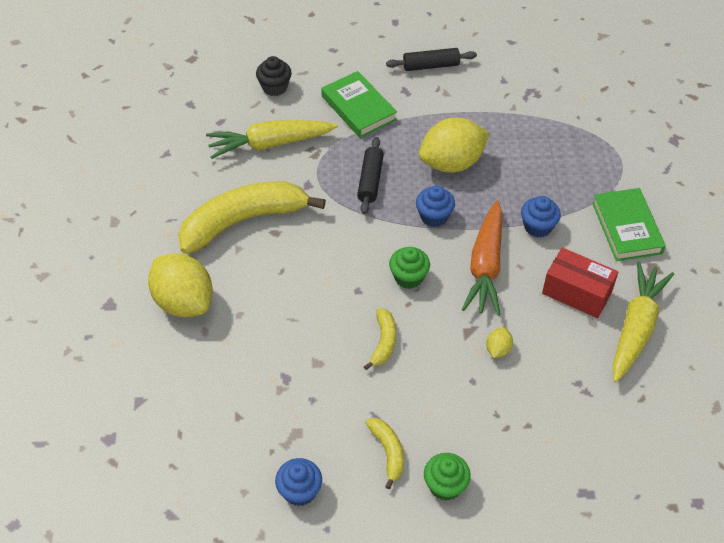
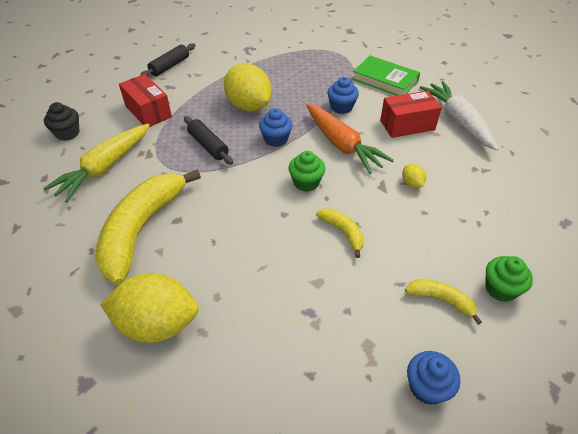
camera: 45 degrees left, 5 degrees down
green book [321,71,397,138] -> red box [119,74,172,127]
yellow lemon [419,118,489,173] -> yellow lemon turned 60 degrees counterclockwise [224,63,272,111]
yellow carrot [613,262,674,382] -> white carrot [420,81,499,151]

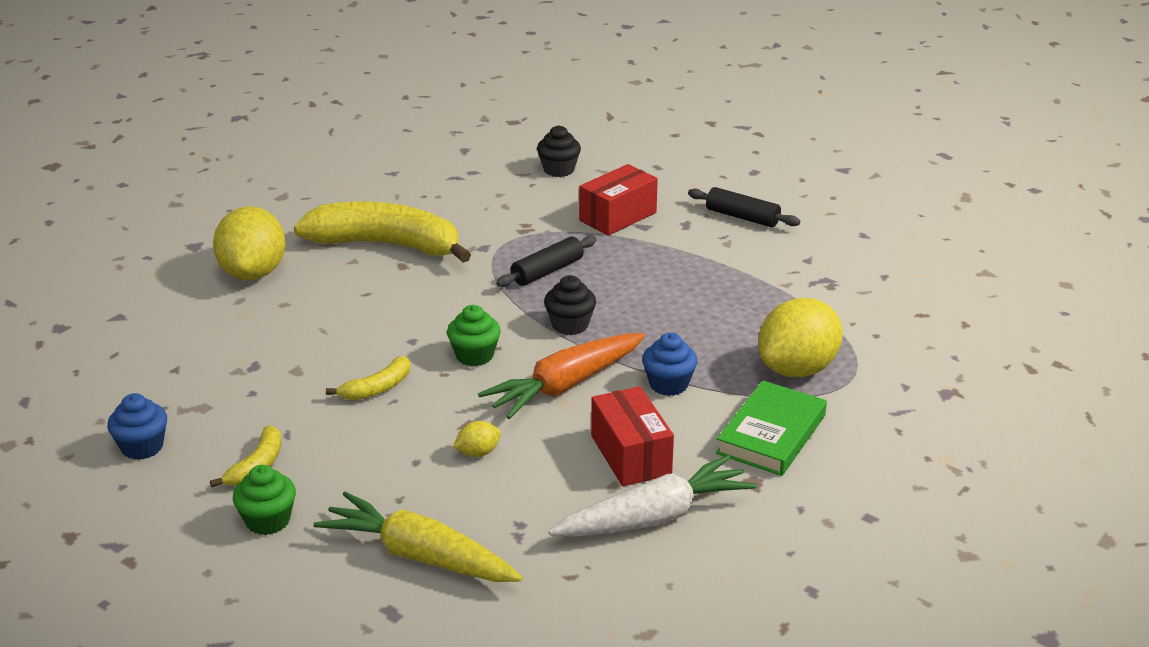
camera: 85 degrees right, 15 degrees down
yellow carrot [43,124,150,202] -> yellow carrot moved to [314,492,523,582]
yellow lemon [224,63,272,111] -> yellow lemon moved to [758,298,843,377]
blue cupcake [259,108,293,147] -> black cupcake [544,275,596,335]

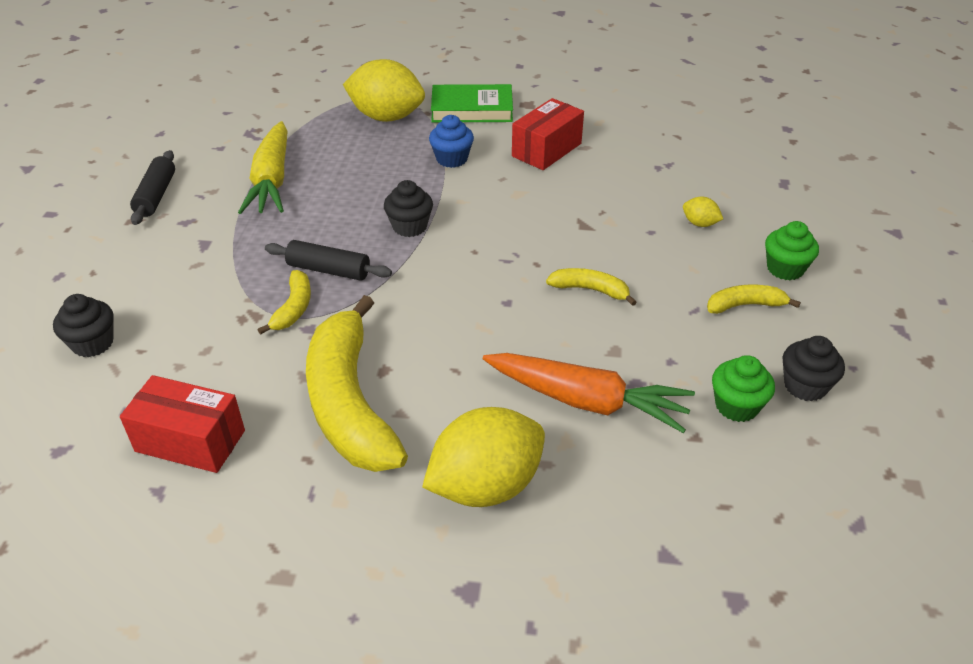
camera: 120 degrees left, 10 degrees up
blue cupcake [107,393,167,460] -> black cupcake [783,336,845,401]
yellow carrot [314,492,523,582] -> yellow carrot moved to [238,121,288,214]
green cupcake [447,305,501,366] -> green cupcake moved to [712,355,775,422]
yellow lemon [453,421,501,457] -> yellow lemon moved to [683,197,723,227]
orange carrot [478,333,645,419] -> orange carrot moved to [483,353,695,433]
white carrot [549,455,757,537] -> none
red box [579,164,658,236] -> red box moved to [120,375,245,473]
none -> yellow banana [258,270,311,334]

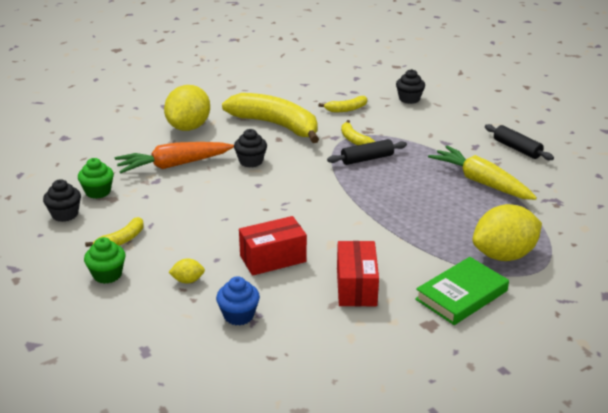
camera: 140 degrees right, 10 degrees down
red box [120,375,245,473] -> red box moved to [239,216,307,276]
black cupcake [384,180,433,237] -> black cupcake moved to [234,129,267,168]
blue cupcake [429,115,474,168] -> blue cupcake moved to [216,276,260,325]
yellow banana [546,268,637,306] -> yellow banana moved to [318,96,367,112]

